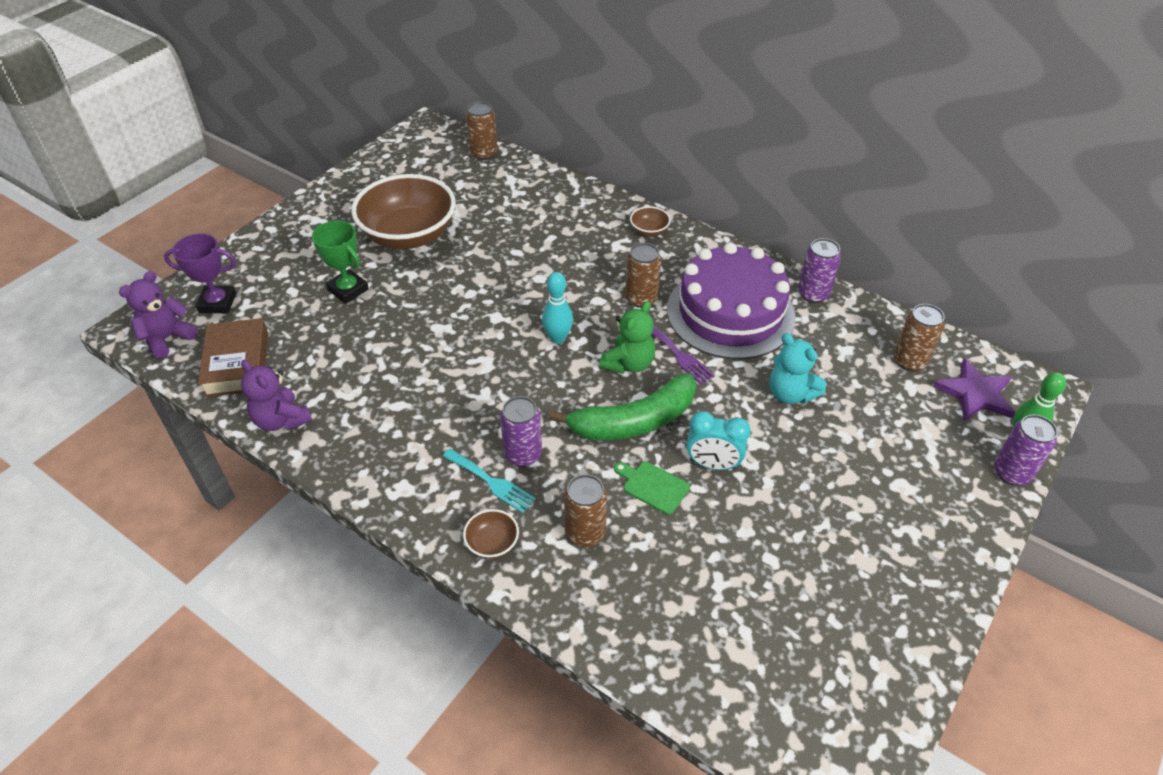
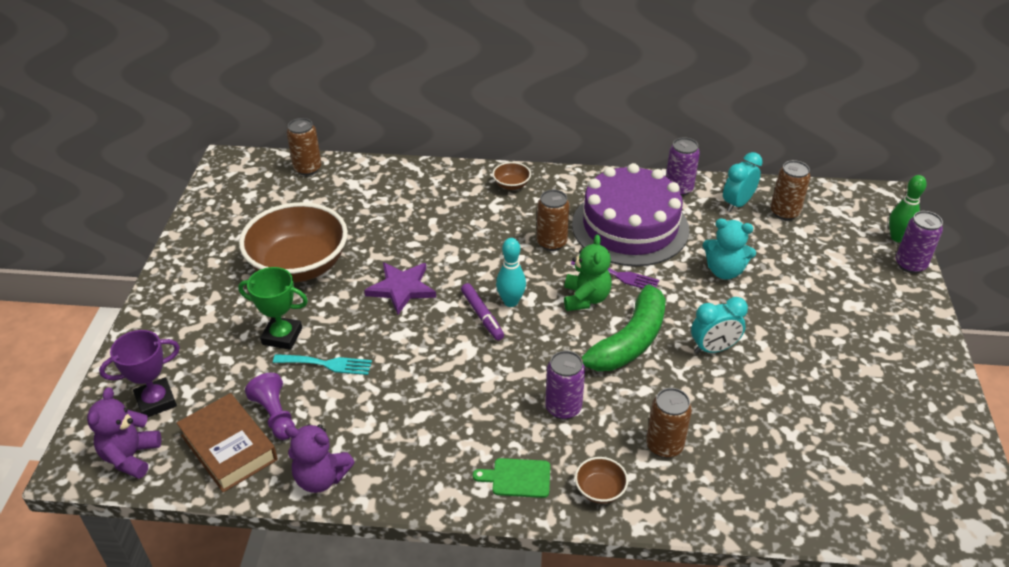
camera: 30 degrees left, 5 degrees down
turquoise fork [443,448,536,513] -> turquoise fork moved to [273,354,372,375]
green cutting board [614,462,690,515] -> green cutting board moved to [473,458,550,498]
purple star [933,358,1016,421] -> purple star moved to [364,262,436,315]
none -> purple pawn [245,373,295,440]
none -> purple marker [461,283,504,341]
none -> turquoise clock [723,152,763,212]

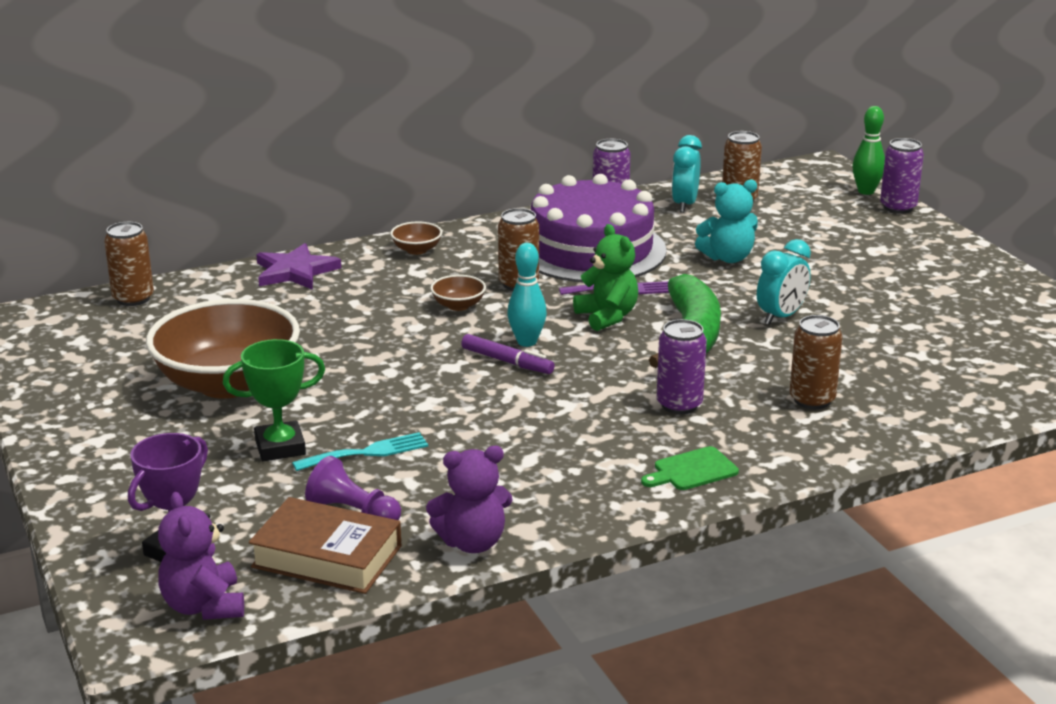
camera: 30 degrees left, 15 degrees down
purple star [364,262,436,315] -> purple star moved to [256,243,341,290]
brown bowl [575,457,628,504] -> brown bowl moved to [430,275,486,311]

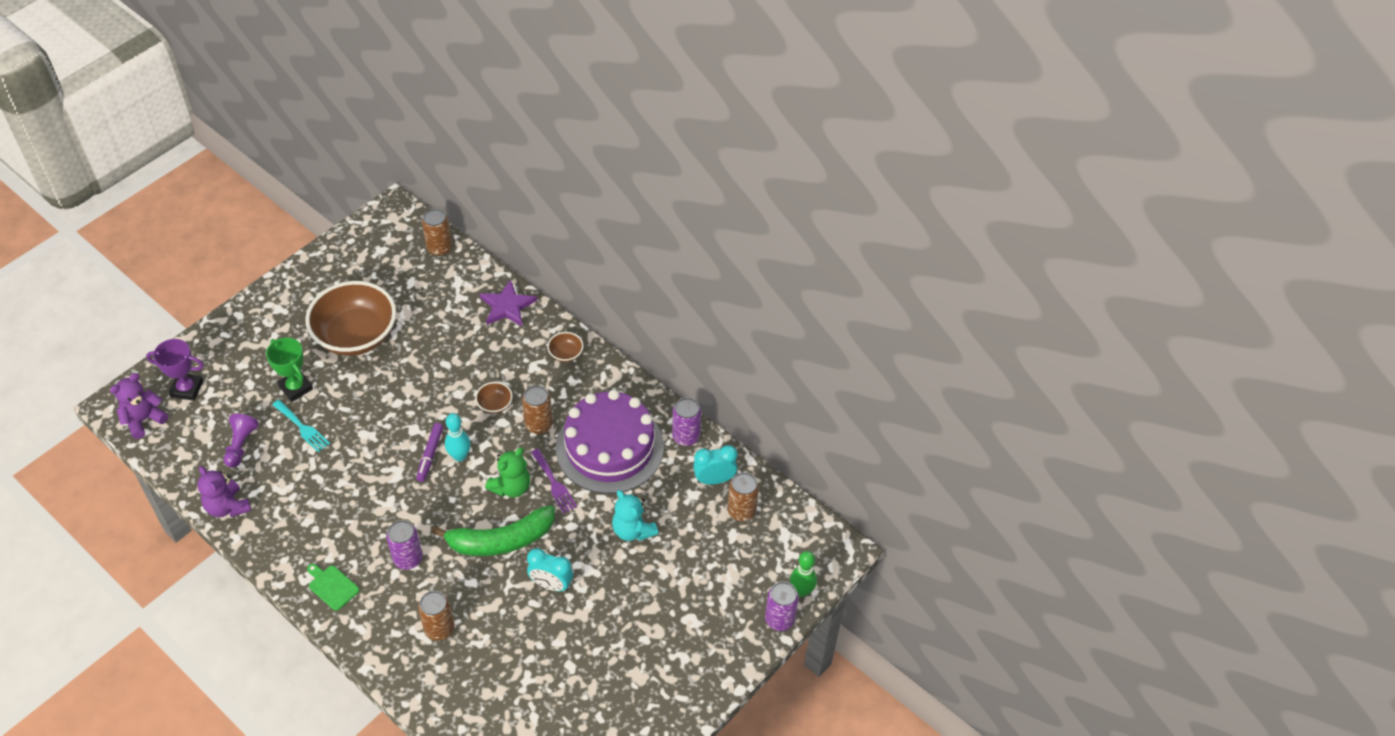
camera: 65 degrees right, 25 degrees up
brown book [249,497,402,594] -> none

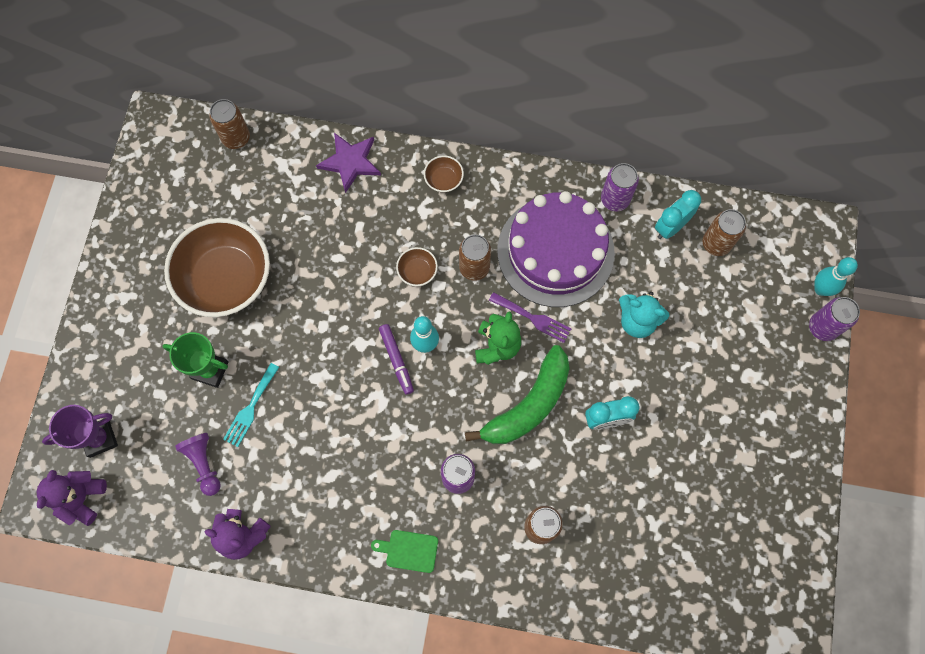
camera: 30 degrees left, 20 degrees up
turquoise fork [272,400,330,453] -> turquoise fork turned 105 degrees clockwise [223,363,279,447]
green bowling pin [790,551,817,597] -> turquoise bowling pin [814,257,858,296]

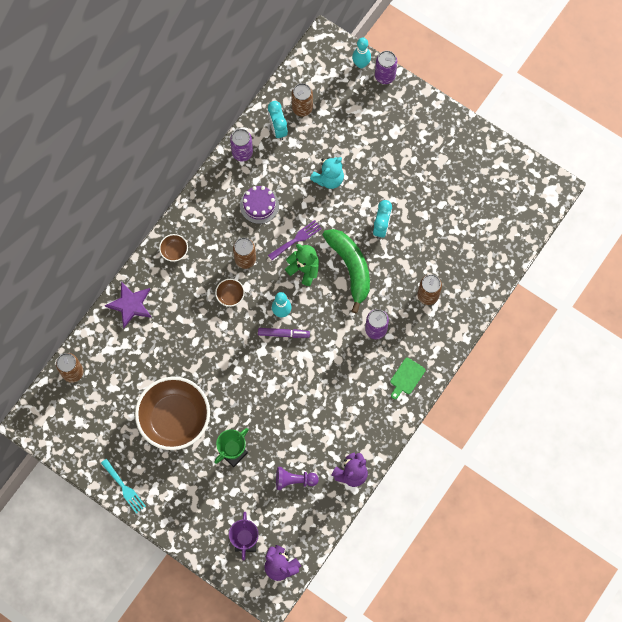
camera: 65 degrees left, 0 degrees up
turquoise fork [223,363,279,447] -> turquoise fork moved to [101,459,146,514]
purple cake [497,191,615,307] -> purple cake [240,186,279,224], size x0.48

